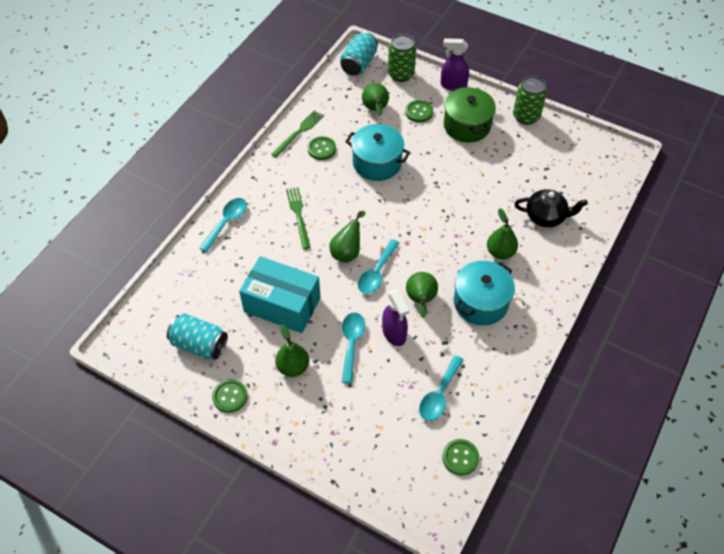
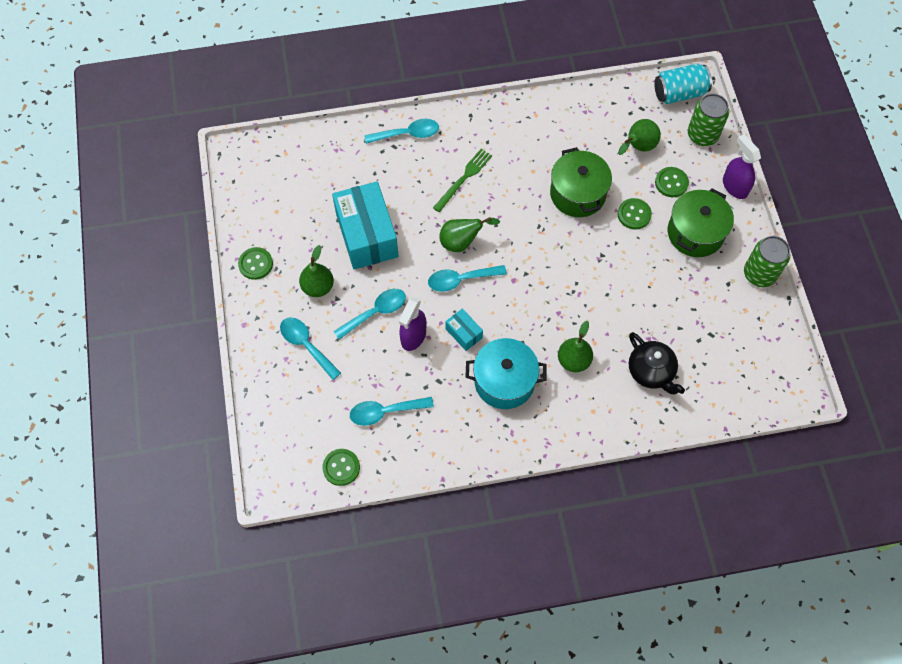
camera: 50 degrees right, 10 degrees up
turquoise can [167,314,228,360] -> none
green fork [271,110,324,158] -> none
green button [307,136,336,160] -> green button moved to [618,198,652,230]
turquoise pot [345,124,410,181] -> green pot [550,147,612,217]
green pear [406,272,438,318] -> turquoise box [445,308,483,351]
none -> turquoise spoon [280,317,341,380]

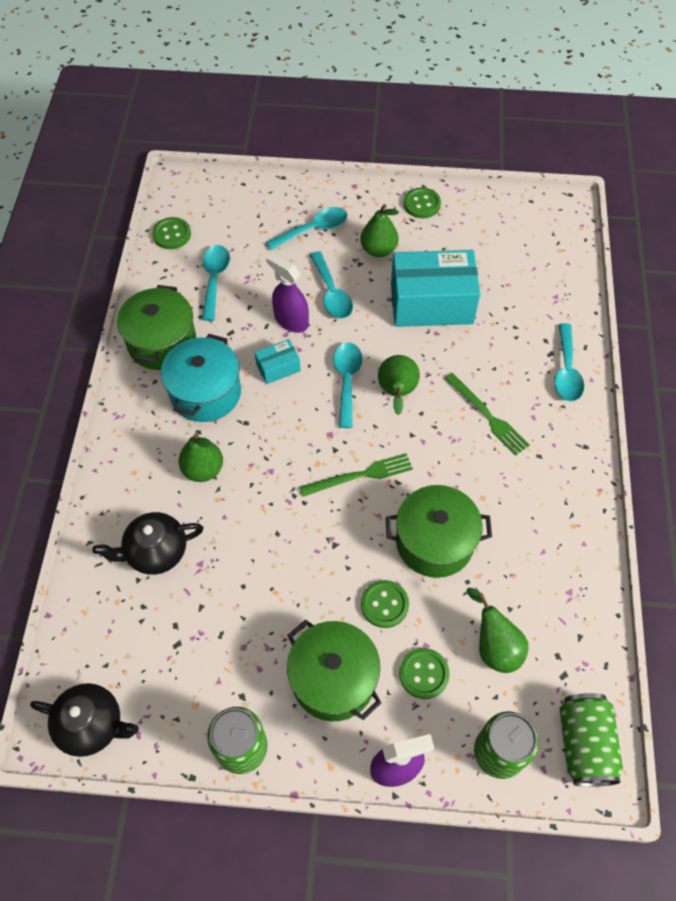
camera: 105 degrees right, 5 degrees down
turquoise can [654,64,712,104] -> green can [560,693,623,787]
none -> black teapot [30,683,139,757]
none -> green pot [117,285,196,370]
none -> green fork [300,453,413,497]

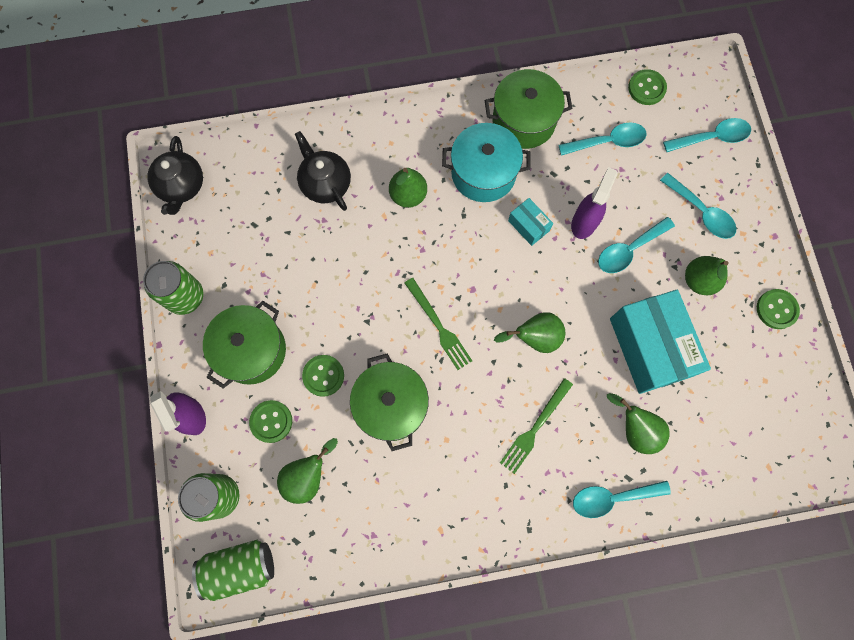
camera: 75 degrees right, 15 degrees up
turquoise spoon [333,342,363,428] -> turquoise spoon moved to [663,118,751,152]
none -> green pear [607,393,670,454]

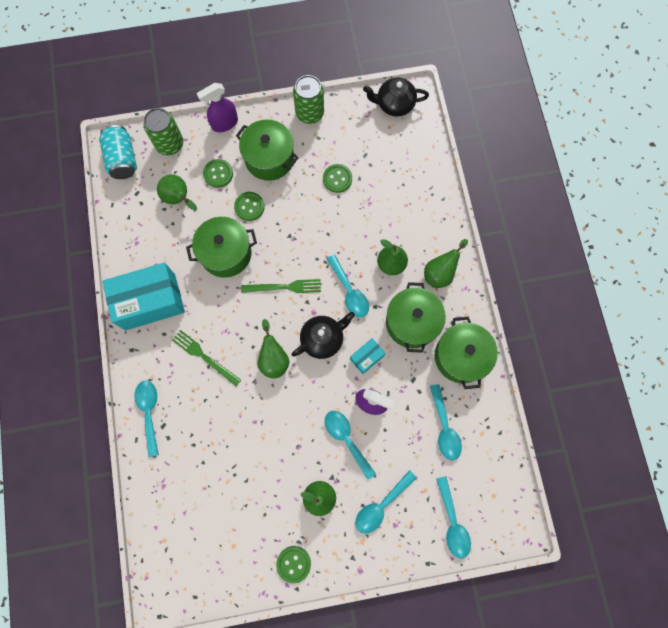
camera: 90 degrees right, 0 degrees up
green can [192,540,274,601] -> turquoise can [99,125,137,179]
black teapot [295,131,351,211] -> black teapot moved to [292,312,355,359]
green fork [405,278,472,370] -> green fork turned 150 degrees counterclockwise [241,279,321,293]
turquoise pot [442,123,530,202] -> green pot [386,282,446,353]
green pear [607,393,670,454] -> green pear moved to [424,239,468,288]
turquoise box [610,290,711,394] -> turquoise box moved to [102,263,185,330]
green button [628,69,667,105] -> green button moved to [323,164,352,193]
none -> turquoise spoon [327,254,369,317]

